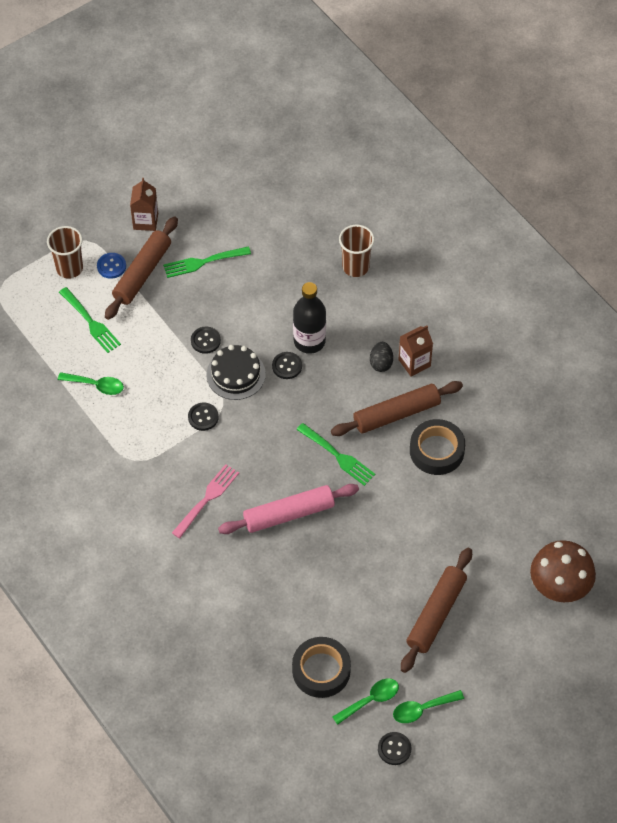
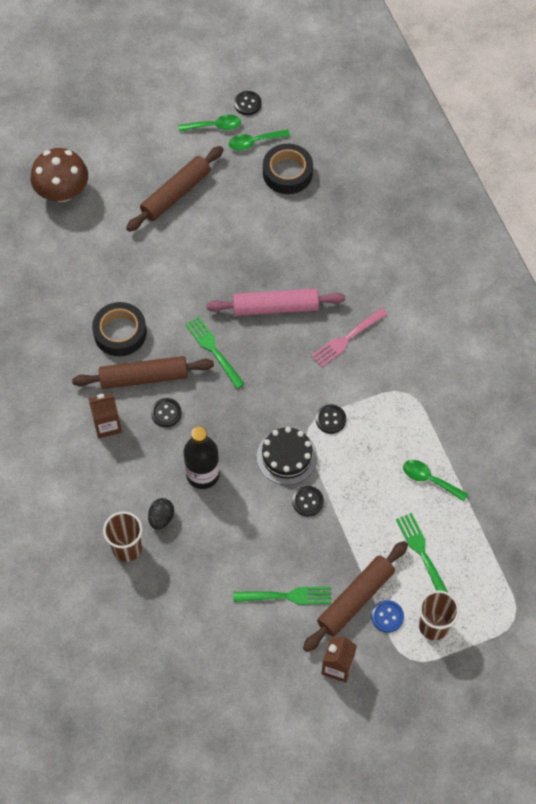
camera: 165 degrees left, 5 degrees up
black button [272,352,302,379] -> black button moved to [151,398,182,427]
black egg [370,342,393,372] -> black egg moved to [148,498,174,529]

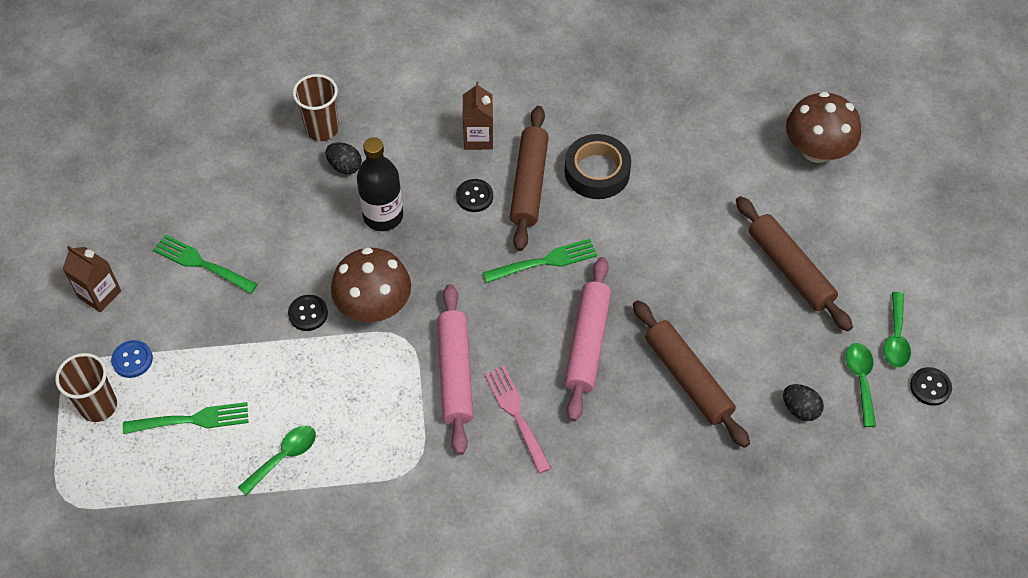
camera: 105 degrees right, 5 degrees down
green fork [233,586,331,605] -> green fork turned 105 degrees clockwise [153,235,258,294]
black cake [257,427,318,485] -> brown mushroom [331,247,411,322]
black tape [263,144,313,194] -> black egg [783,384,824,421]
brown rolling pin [303,541,408,652] -> brown rolling pin moved to [633,300,750,448]
black button [316,404,346,434] -> none
none -> pink rolling pin [437,284,473,455]

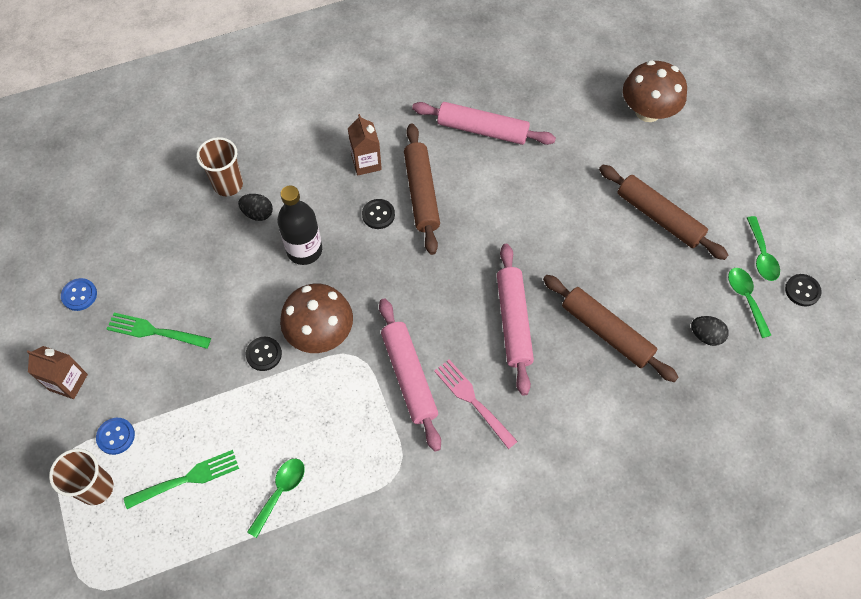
camera: 15 degrees left, 5 degrees up
green fork [483,239,597,283] -> none
black tape [565,134,631,199] -> none
none -> blue button [61,278,97,311]
none -> pink rolling pin [412,102,556,145]

